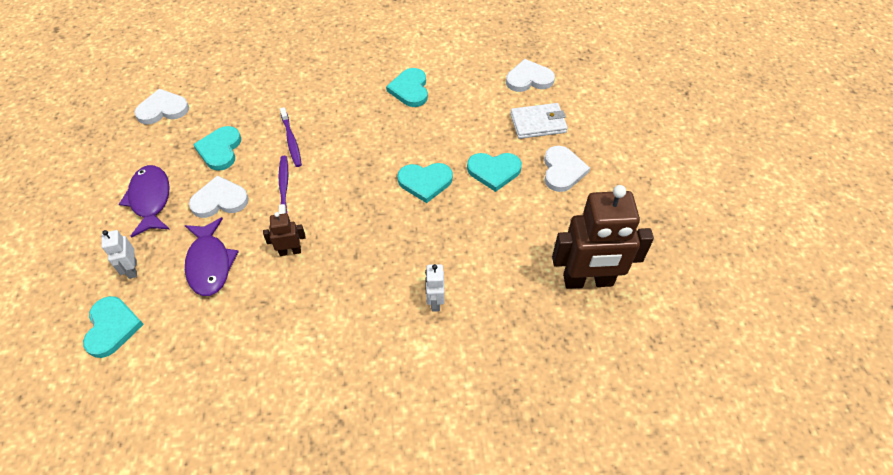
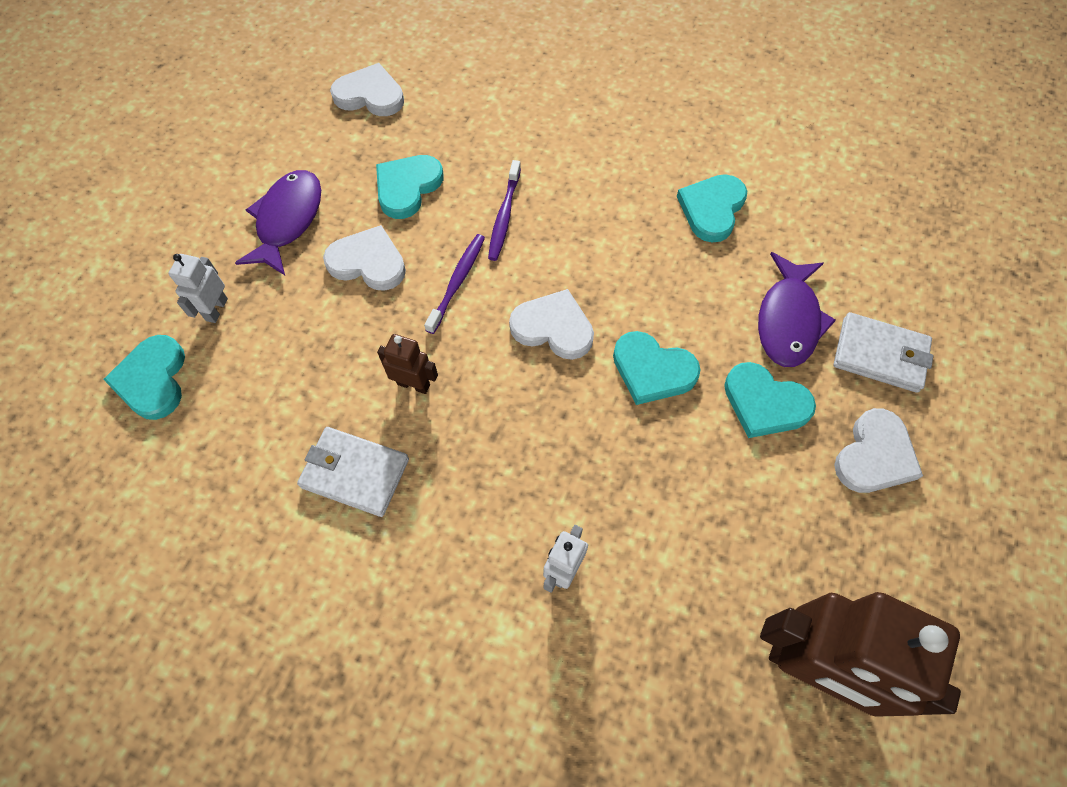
camera: 30 degrees right, 10 degrees up
turquoise heart [83,296,144,358] -> turquoise heart turned 150 degrees clockwise [103,335,185,420]
purple fish [185,217,239,296] -> purple fish moved to [758,252,836,367]
white heart [506,59,555,92] -> white heart moved to [509,289,594,360]
none -> white wallet [297,427,409,517]

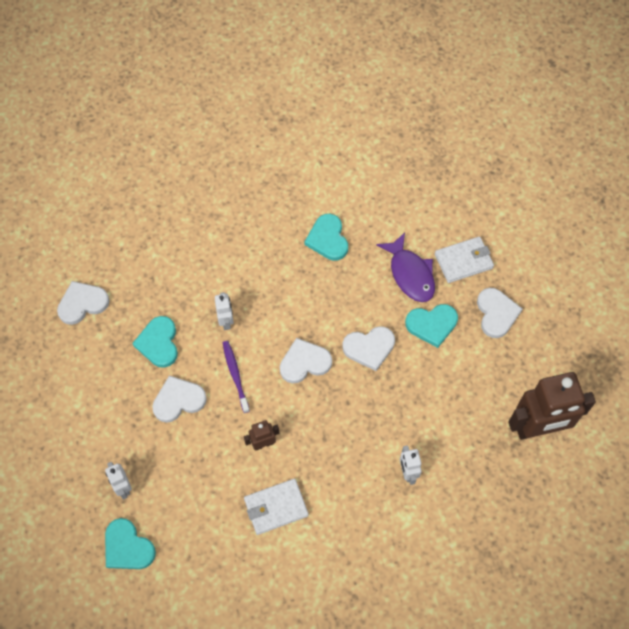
camera: 40 degrees left, 0 degrees up
purple fish [235,170,321,275] -> none
purple toothbrush [488,160,521,261] -> white robot [215,292,234,330]
turquoise heart [613,331,701,405] -> white heart [342,326,395,371]

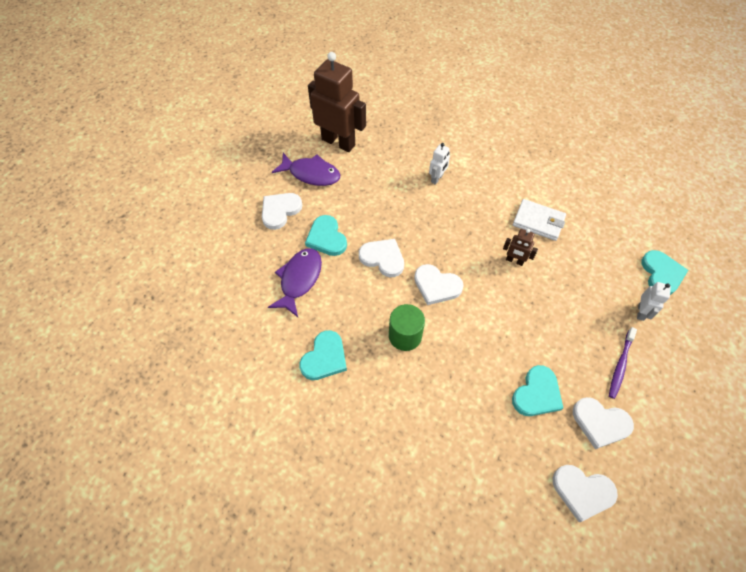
camera: 135 degrees left, 5 degrees down
white heart [152,375,207,423] -> white heart moved to [573,397,634,449]
white robot [215,292,234,330] -> none
purple toothbrush [223,341,250,413] -> purple toothbrush moved to [609,327,637,399]
turquoise heart [405,304,458,348] -> turquoise heart turned 150 degrees counterclockwise [305,215,347,256]
white wallet [435,236,494,283] -> none
none -> purple fish [272,153,340,186]
none -> green cylinder [389,304,425,351]

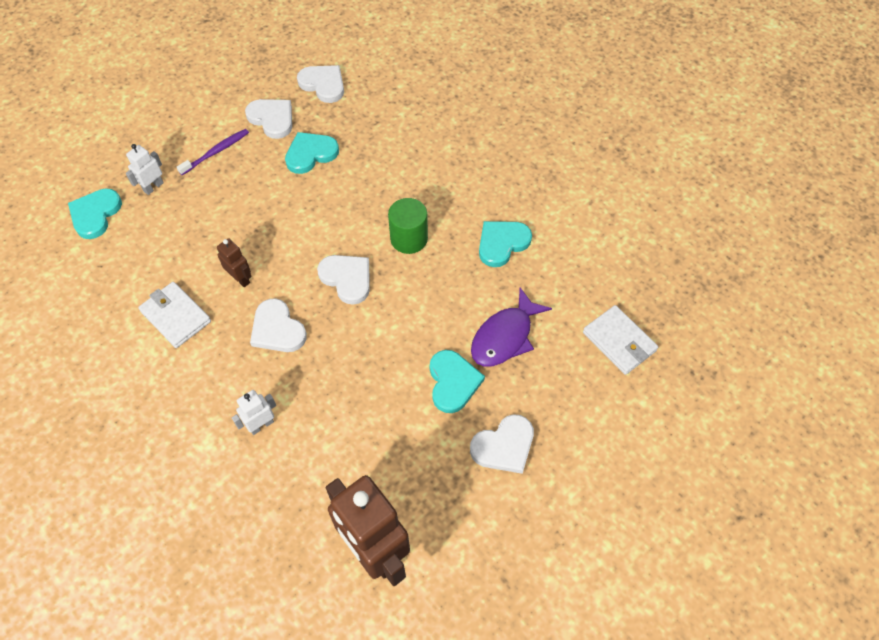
camera: 160 degrees left, 0 degrees up
purple fish [272,153,340,186] -> none
white heart [359,239,404,277] -> white heart moved to [250,298,307,352]
none -> white wallet [583,305,658,375]

